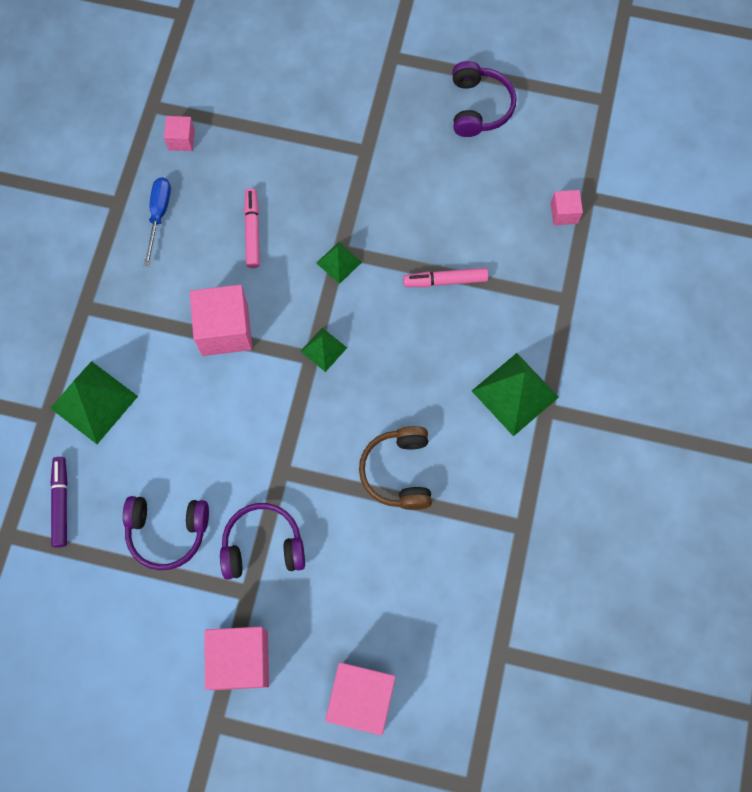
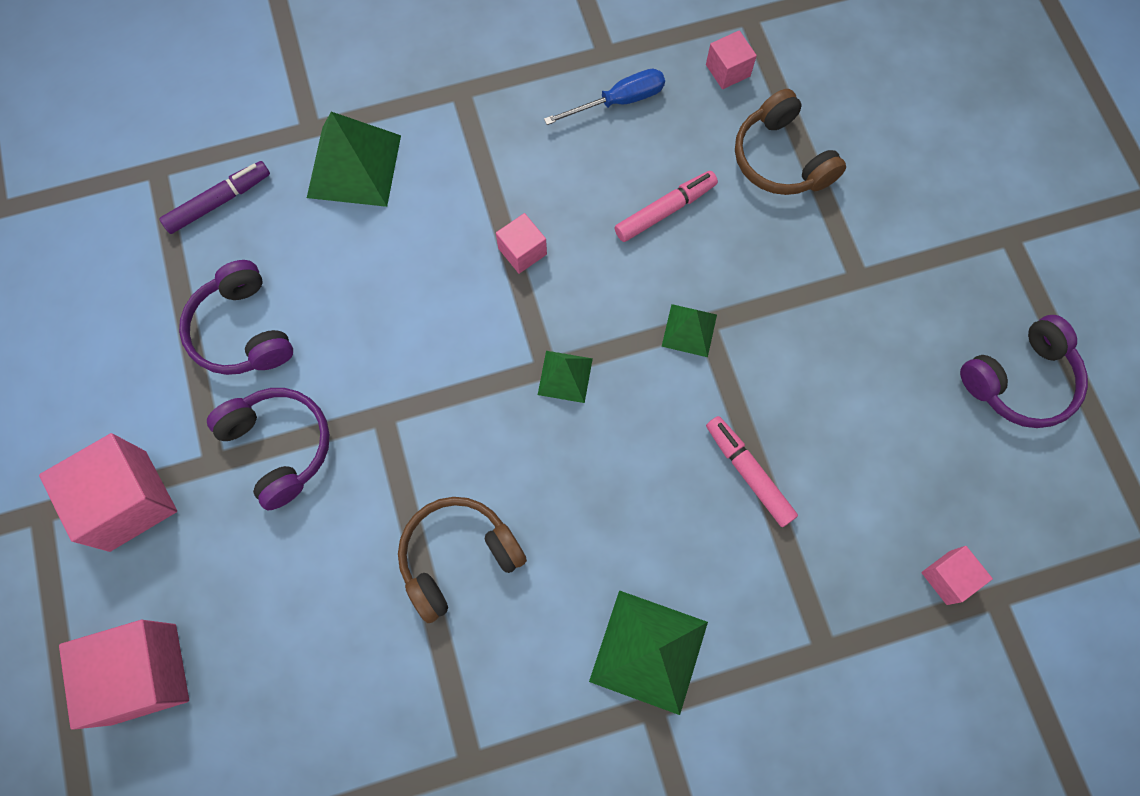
camera: 60 degrees right, 0 degrees up
pink cube [190,285,252,356] -> pink cube [496,213,547,274], size x0.51
none -> brown headphones [735,89,846,195]

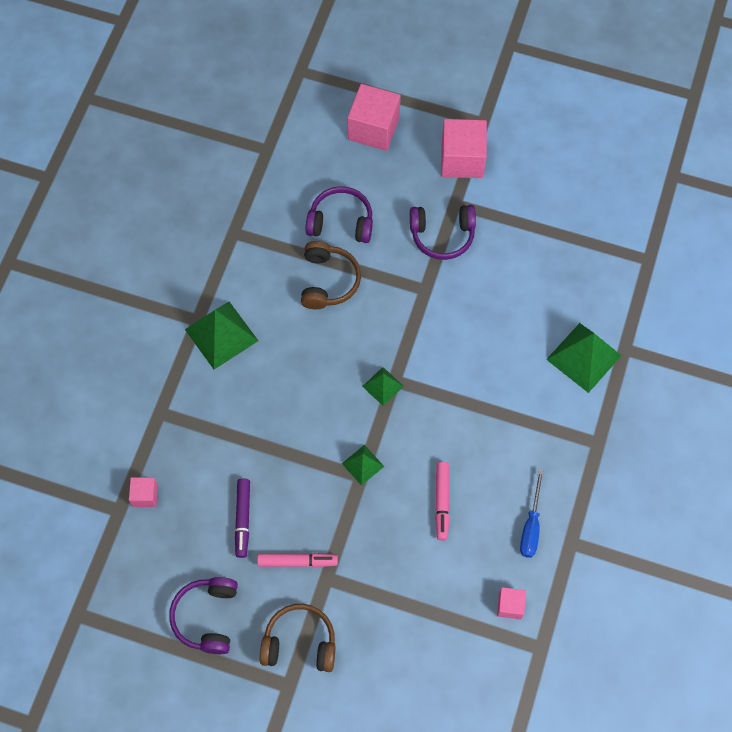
camera: 125 degrees right, 5 degrees down
purple marker [159,161,270,234] -> purple marker moved to [235,478,250,558]
purple headphones [179,260,293,375] -> purple headphones moved to [305,187,373,243]
pink cube [496,213,547,274] -> none
pink marker [706,416,798,527] -> pink marker moved to [257,553,338,567]
brown headphones [735,89,846,195] -> brown headphones moved to [260,604,336,672]

